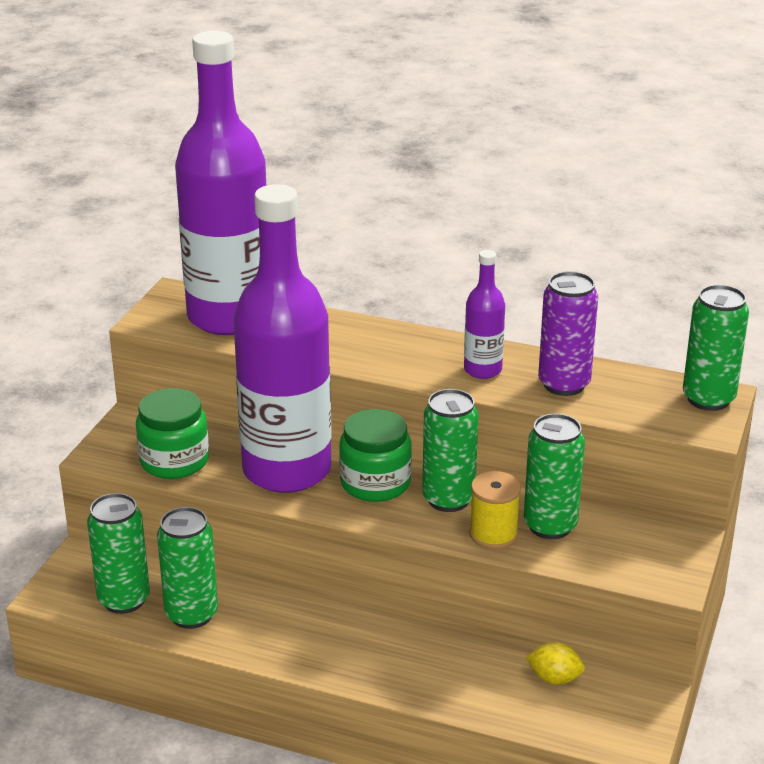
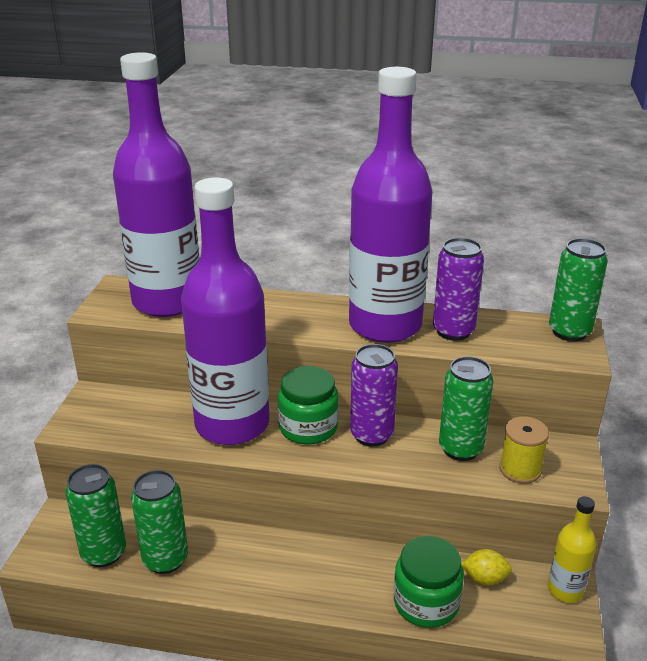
camera: 10 degrees left, 0 degrees up
green jar [136,388,209,479] -> green jar moved to [394,536,464,628]
green can [422,389,478,512] -> purple can [350,344,398,447]
purple bottle [464,250,505,379] -> purple bottle [349,67,433,343], size x2.34
yellow spool [469,471,521,550] -> yellow spool moved to [499,416,549,484]
none -> yellow bottle [548,496,596,603]

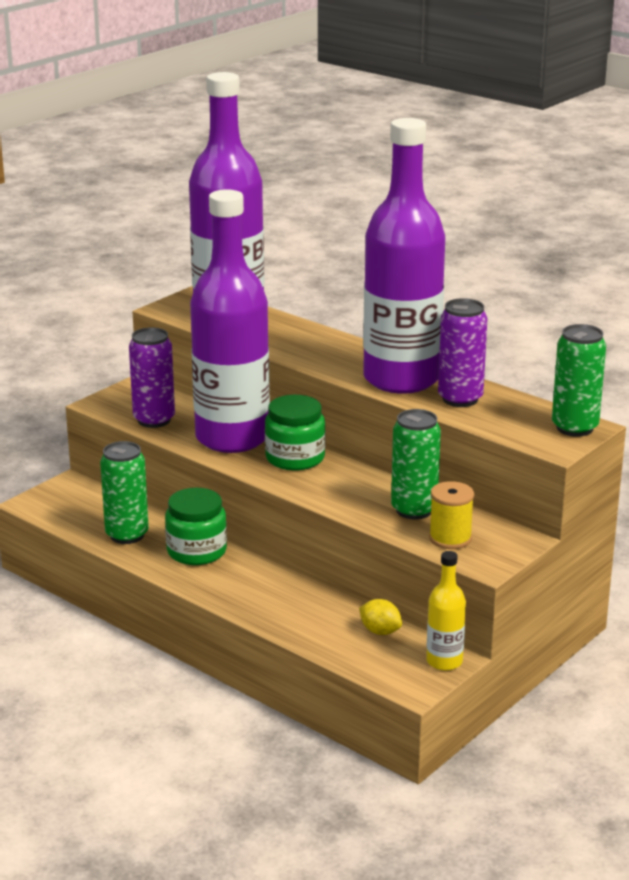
camera: 30 degrees right, 5 degrees down
green can [65,464,126,567] -> none
purple can [350,344,398,447] -> purple can moved to [129,327,175,428]
green jar [394,536,464,628] -> green jar moved to [165,488,227,565]

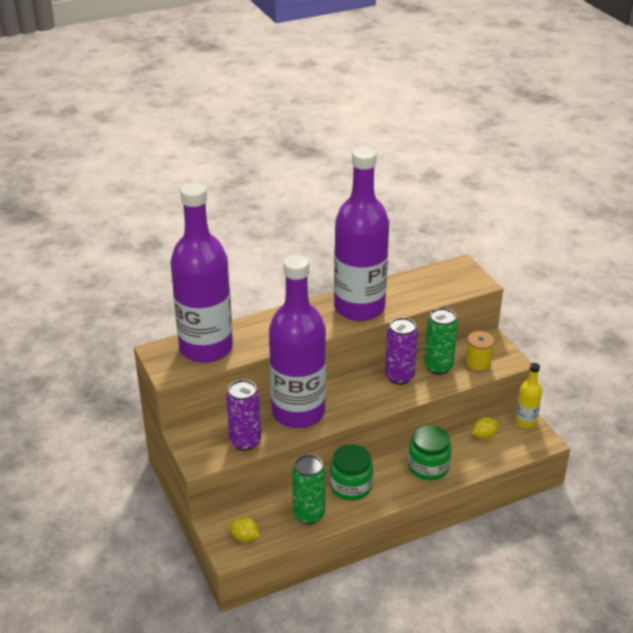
camera: 65 degrees left, 10 degrees up
green jar [265,395,325,470] -> green jar moved to [408,425,452,480]
purple can [438,298,487,407] -> purple can moved to [385,317,418,385]
green can [552,324,606,437] -> none
none -> yellow lemon [229,517,260,542]

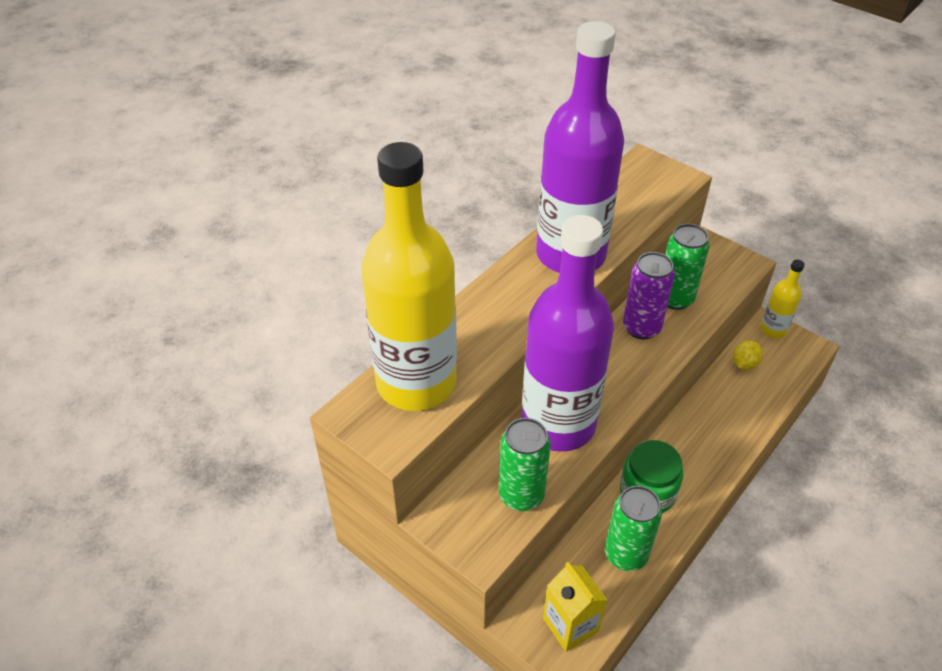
camera: 25 degrees left, 10 degrees up
purple bottle [170,183,233,363] -> yellow bottle [361,142,457,411]
purple can [226,380,261,451] -> green can [499,418,551,511]
yellow lemon [229,517,260,542] -> yellow carton [543,562,607,652]
green jar [408,425,452,480] -> none
yellow spool [465,331,494,373] -> none

